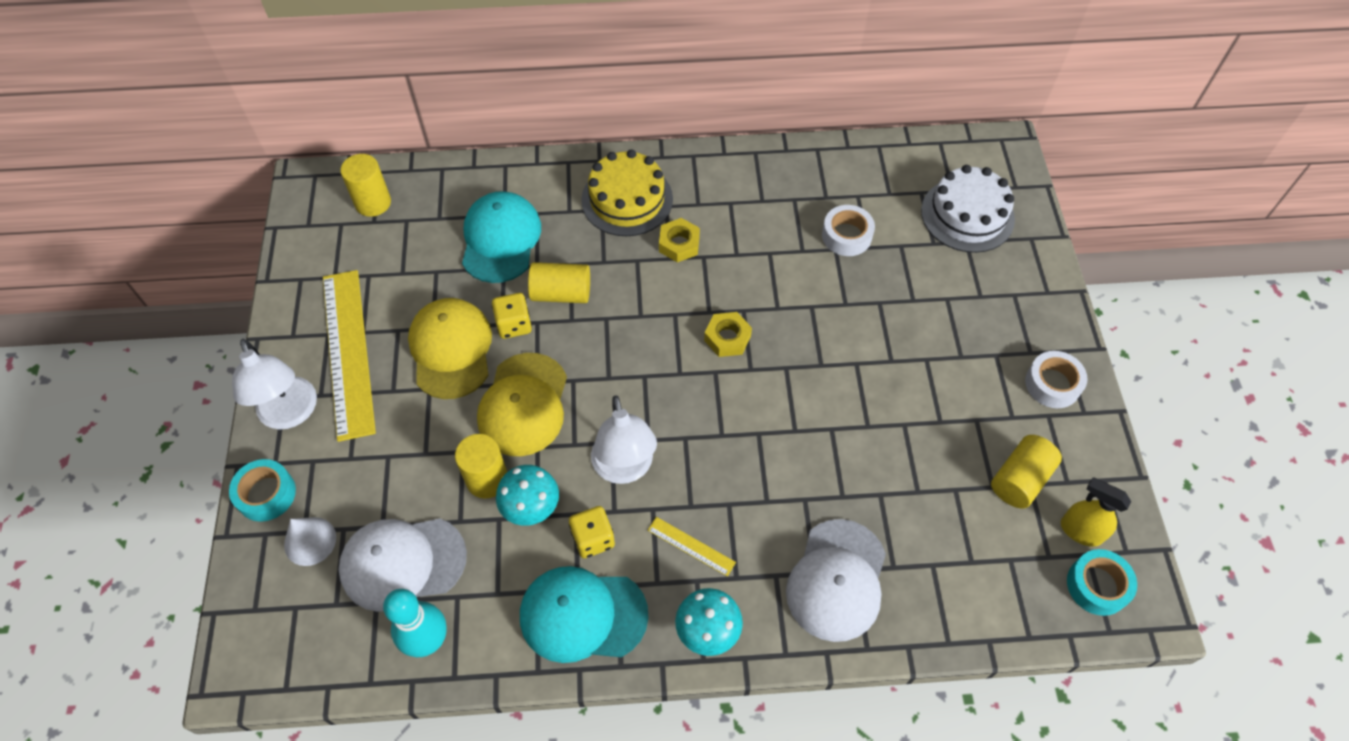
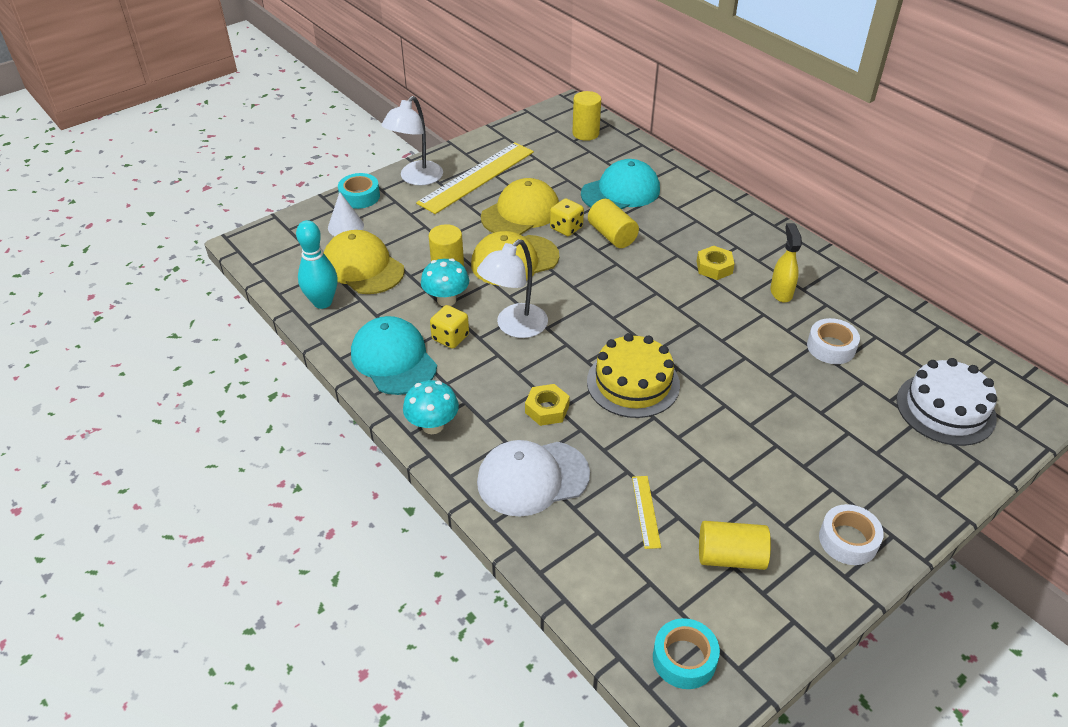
camera: 55 degrees right, 15 degrees down
white cap [339,518,467,612] -> yellow cap [324,230,405,294]
yellow cake [581,149,673,236] -> yellow cake moved to [587,333,680,418]
yellow ruler [648,517,736,577] -> yellow ruler moved to [632,476,661,549]
yellow nut [704,312,752,357] -> yellow nut moved to [525,384,570,426]
yellow spray bottle [1061,478,1131,547] -> yellow spray bottle moved to [770,223,802,303]

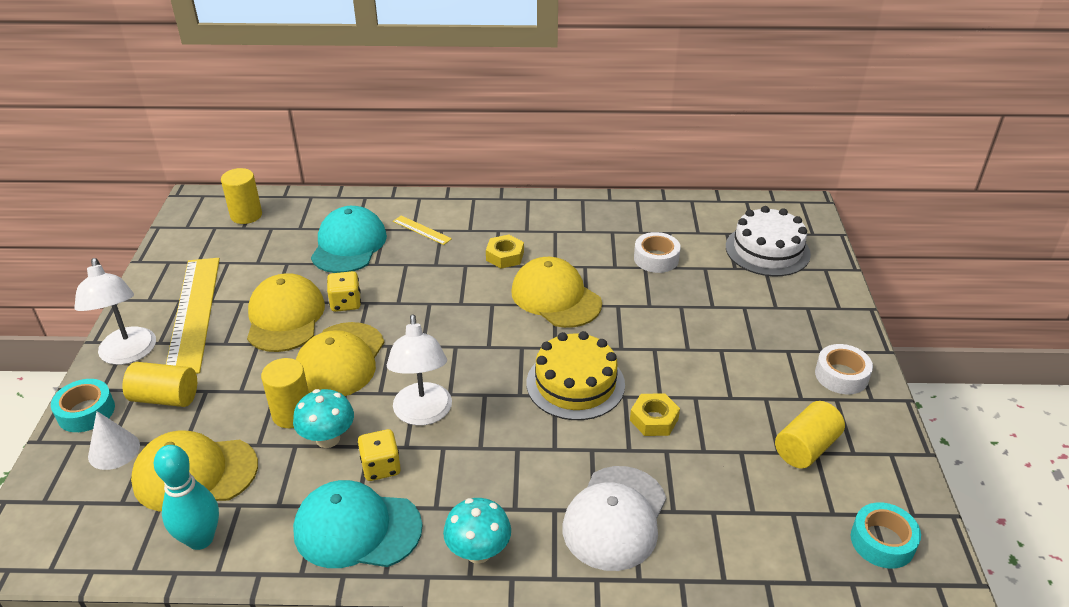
camera: 50 degrees left, 5 degrees down
yellow nut [525,384,570,426] -> yellow nut moved to [630,393,680,436]
yellow cylinder [588,199,639,248] -> yellow cylinder moved to [122,362,197,407]
yellow ruler [632,476,661,549] -> yellow ruler moved to [393,215,452,245]
yellow spray bottle [770,223,802,303] -> none
none -> yellow cap [511,257,602,328]

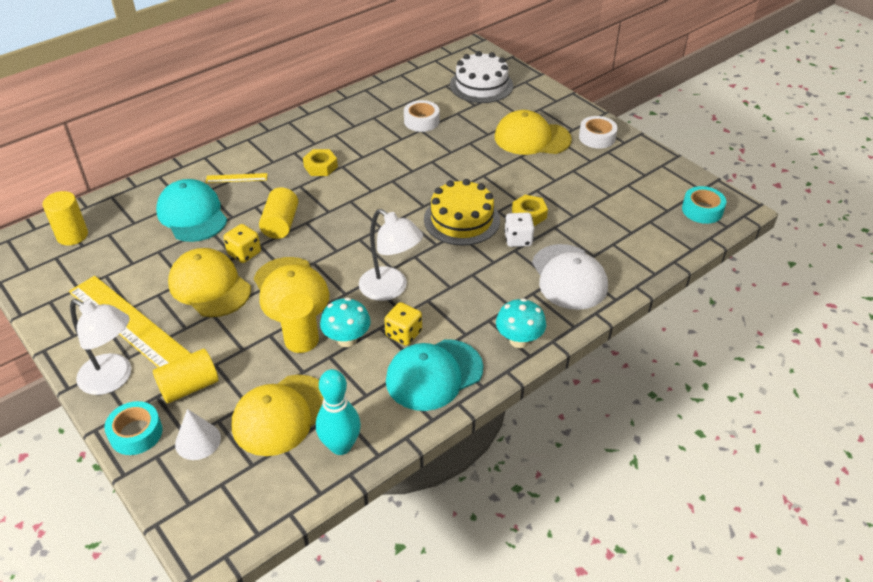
camera: 40 degrees left, 5 degrees up
yellow cap [511,257,602,328] -> yellow cap moved to [495,110,572,155]
yellow cylinder [775,401,845,469] -> yellow cylinder moved to [259,187,298,239]
none -> white dice [504,212,534,247]

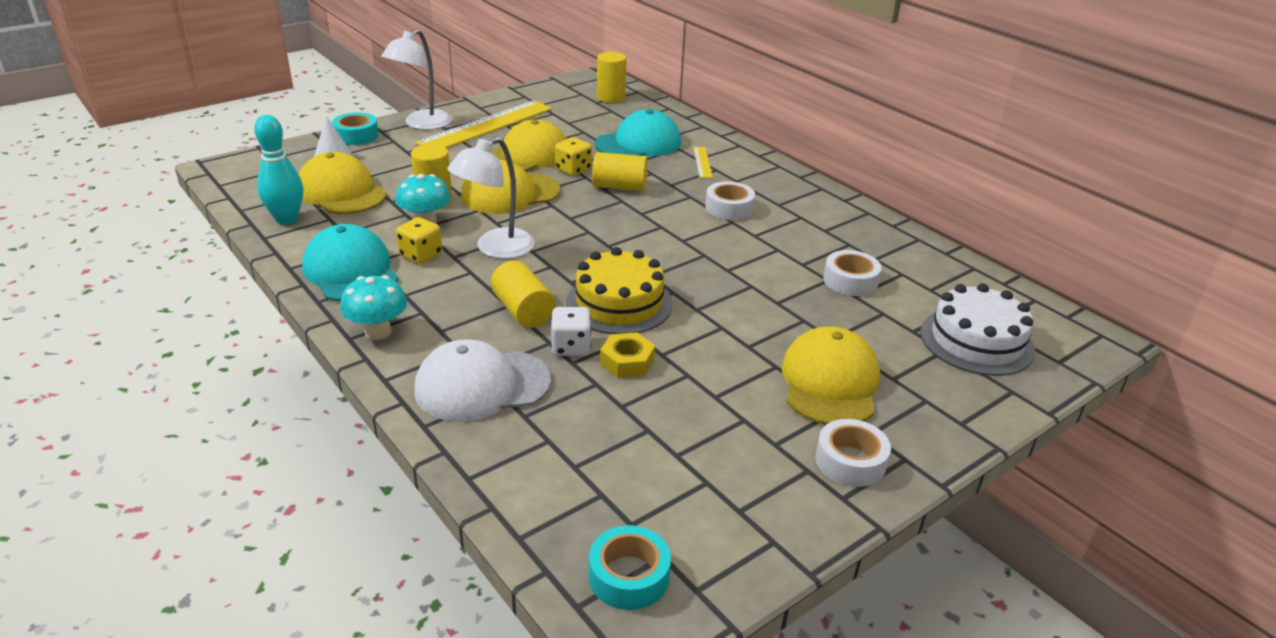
camera: 90 degrees right, 10 degrees down
yellow cylinder [153,349,219,403] -> yellow cylinder moved to [491,260,556,328]
yellow nut [303,149,338,176] -> white tape [705,181,755,220]

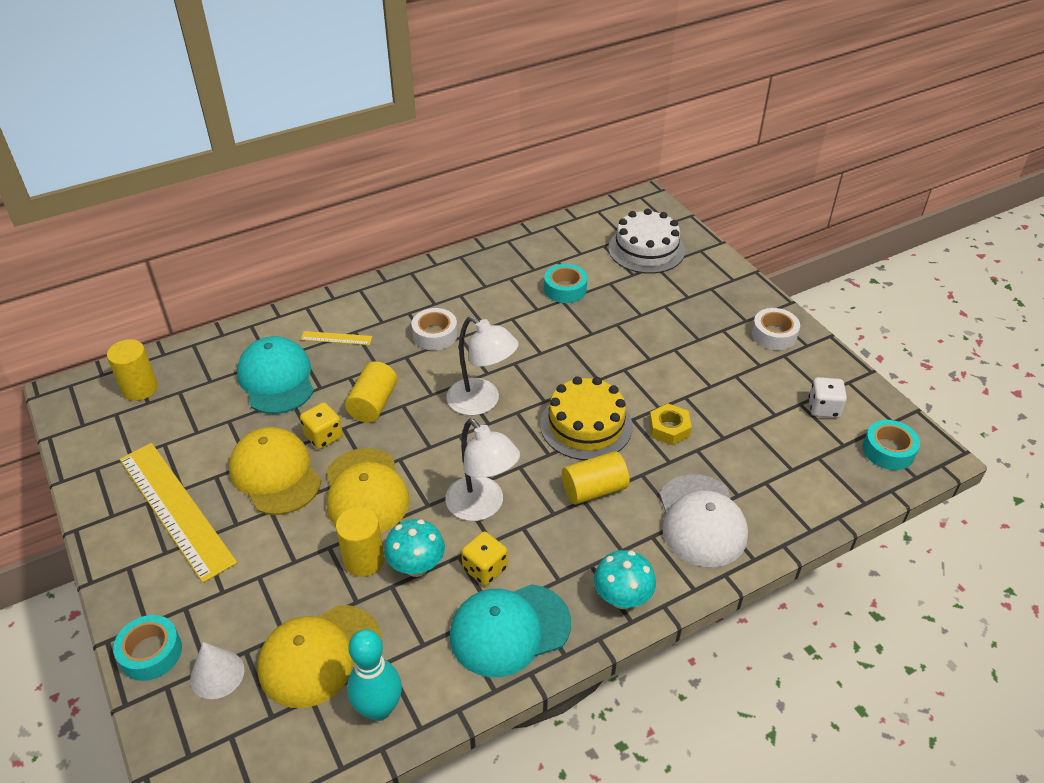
camera: 80 degrees left, 10 degrees up
white lamp [381,29,452,130] -> white lamp moved to [447,316,519,415]
white dice [551,307,591,356] -> white dice moved to [809,377,847,418]
yellow cap [782,326,880,425] -> none
white tape [823,250,882,296] -> turquoise tape [544,264,587,303]

